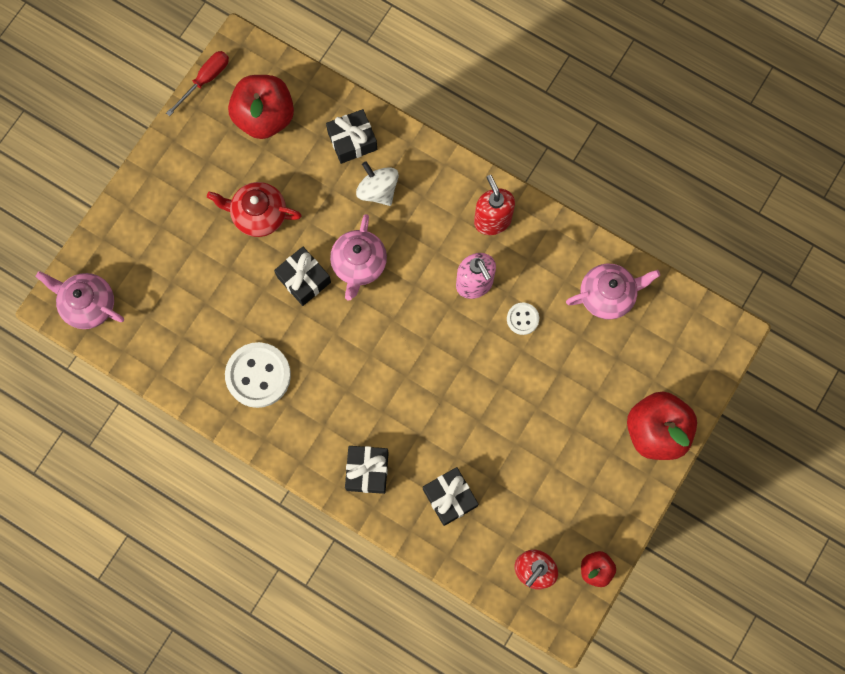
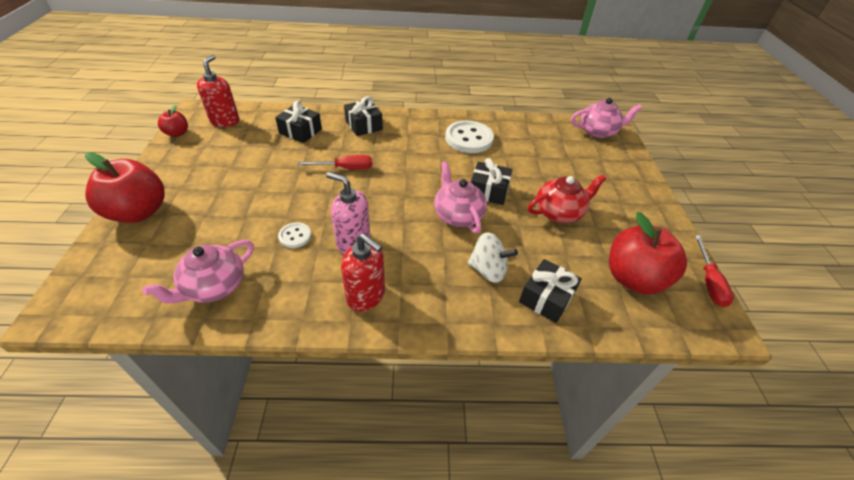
camera: 145 degrees right, 30 degrees down
none -> red screwdriver [297,155,373,169]

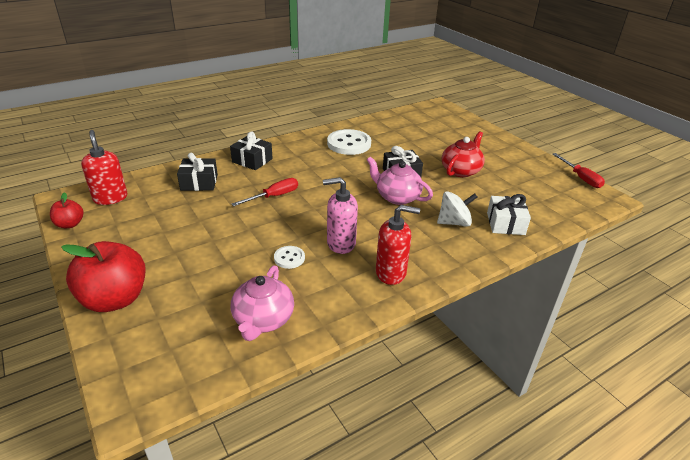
camera: 30 degrees left, 10 degrees down
black gift [519,259,582,323] -> white gift [487,194,531,235]
pink teapot [571,98,642,138] -> none
red apple [609,212,687,294] -> none

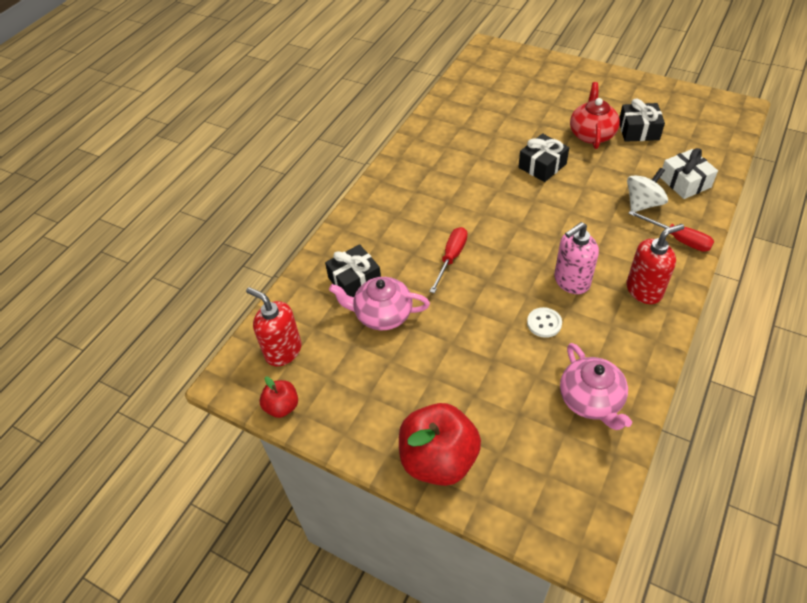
camera: 25 degrees left, 15 degrees up
black gift [230,132,273,170] -> black gift moved to [619,98,665,142]
white button [327,129,371,155] -> none
pink teapot [367,156,433,205] -> pink teapot moved to [329,277,430,330]
red screwdriver [553,153,605,188] -> red screwdriver moved to [628,210,714,252]

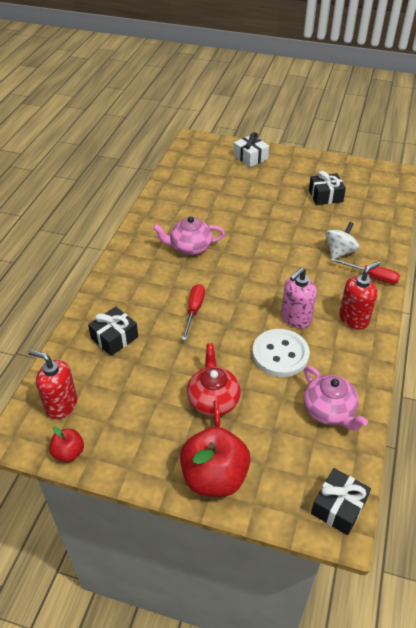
camera: 15 degrees left, 5 degrees down
pink teapot [329,277,430,330] -> pink teapot moved to [153,216,225,255]
black gift [518,133,569,182] -> black gift moved to [311,468,371,535]
white button [527,307,562,338] -> white button [252,329,310,377], size x1.98
red teapot [570,82,620,149] -> red teapot moved to [187,343,241,427]
white gift [660,148,718,199] -> white gift moved to [233,132,269,167]

